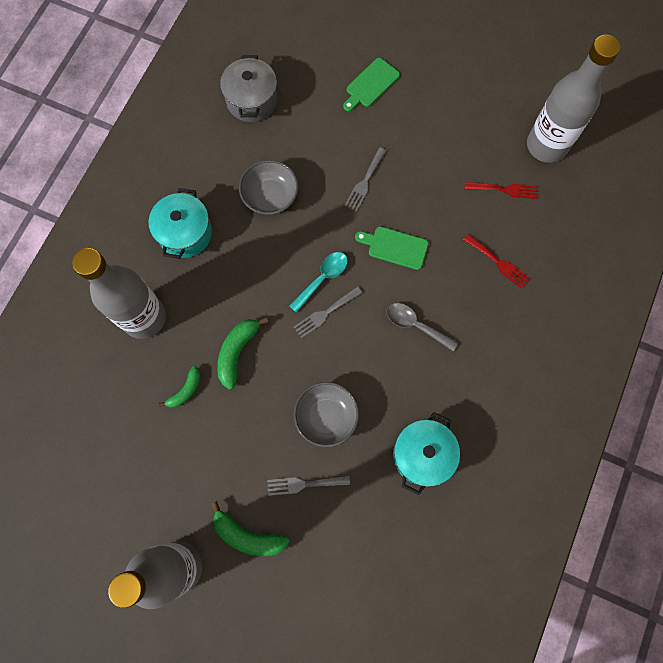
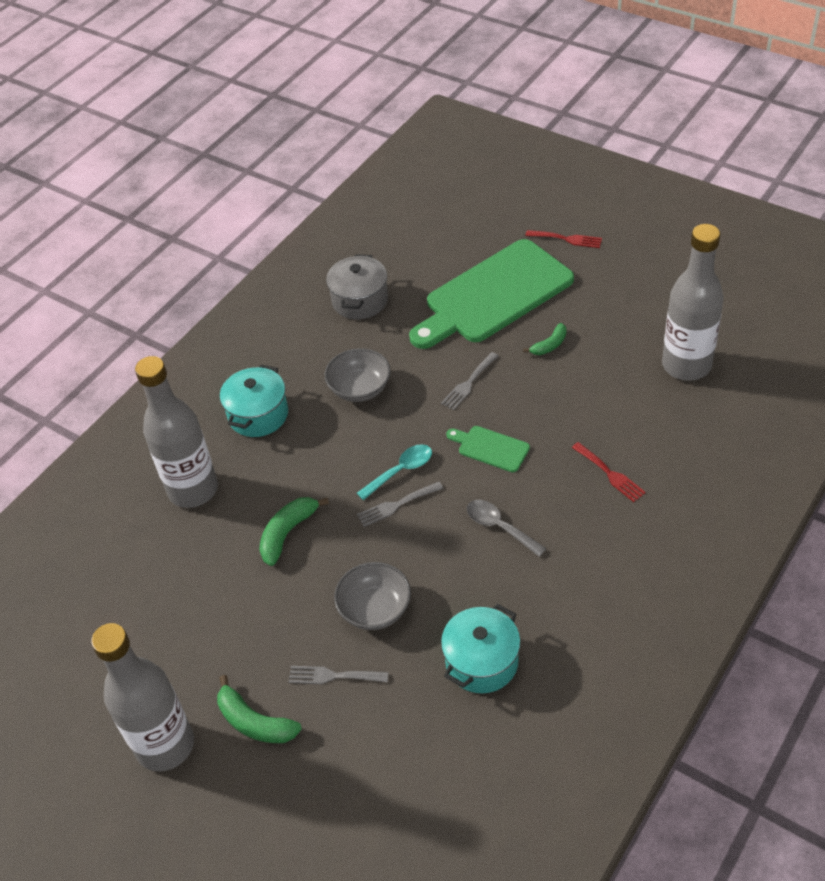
camera: 15 degrees right, 25 degrees down
green banana [159,366,201,408] -> green banana moved to [523,323,567,355]
green cutting board [343,58,400,111] -> green cutting board [409,239,574,349], size x2.37
red fork [465,182,538,199] -> red fork moved to [525,230,602,248]

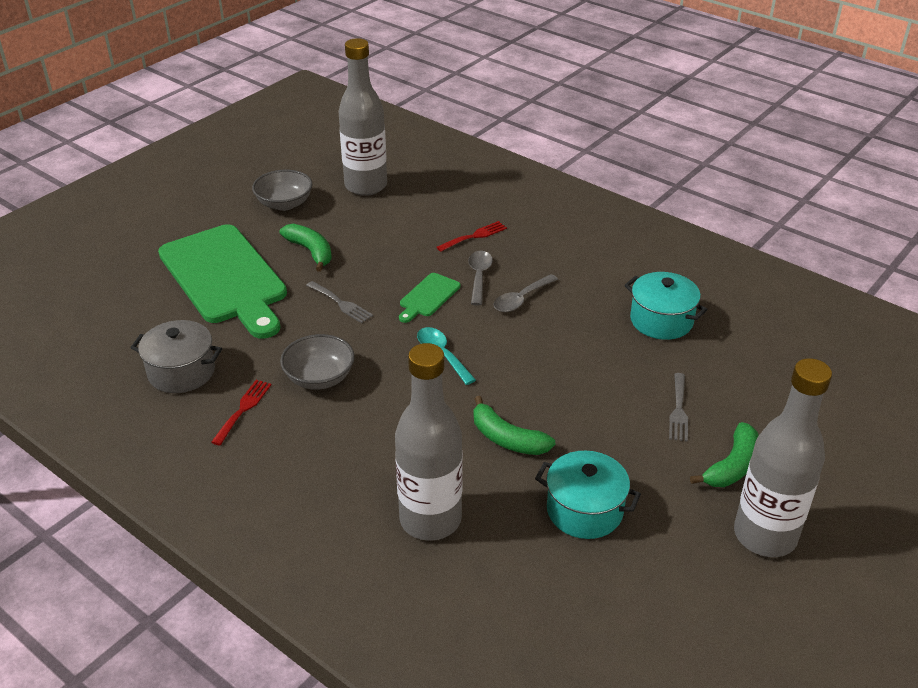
camera: 90 degrees left, 10 degrees down
turquoise pot [220,365,288,437] -> turquoise pot moved to [535,451,641,539]
grey bowl [334,562,411,630] -> grey bowl moved to [252,170,313,211]
grey fork [357,482,443,527] -> none
green banana [523,323,567,355] -> green banana [280,224,332,272], size x1.55
red fork [525,230,602,248] -> red fork moved to [211,380,272,445]
none -> grey spoon [468,251,493,306]

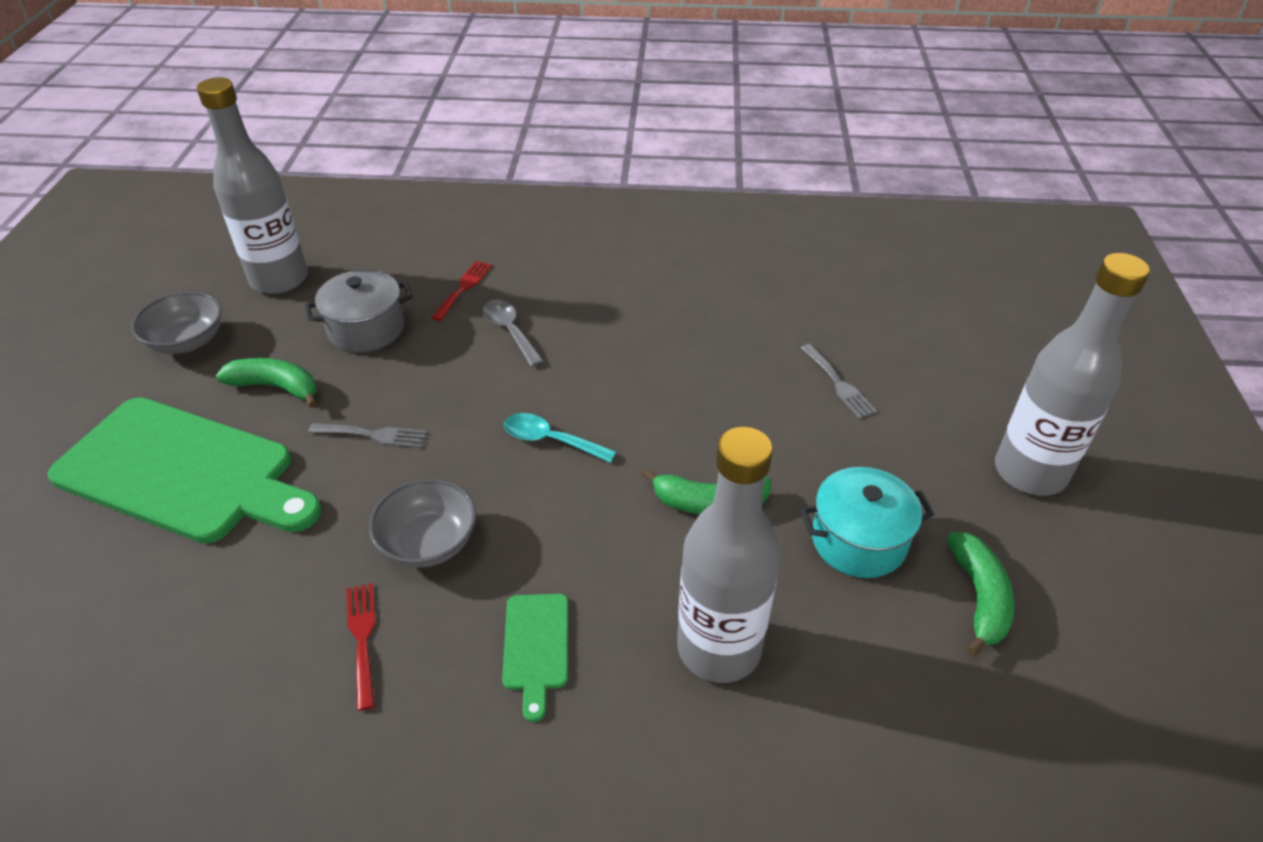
camera: 35 degrees left, 5 degrees up
grey pot [131,320,222,393] -> grey pot moved to [305,270,413,353]
green cutting board [399,273,460,323] -> green cutting board moved to [502,594,568,722]
grey spoon [493,274,558,312] -> none
turquoise pot [624,272,707,340] -> none
green banana [690,422,759,487] -> green banana moved to [947,532,1015,656]

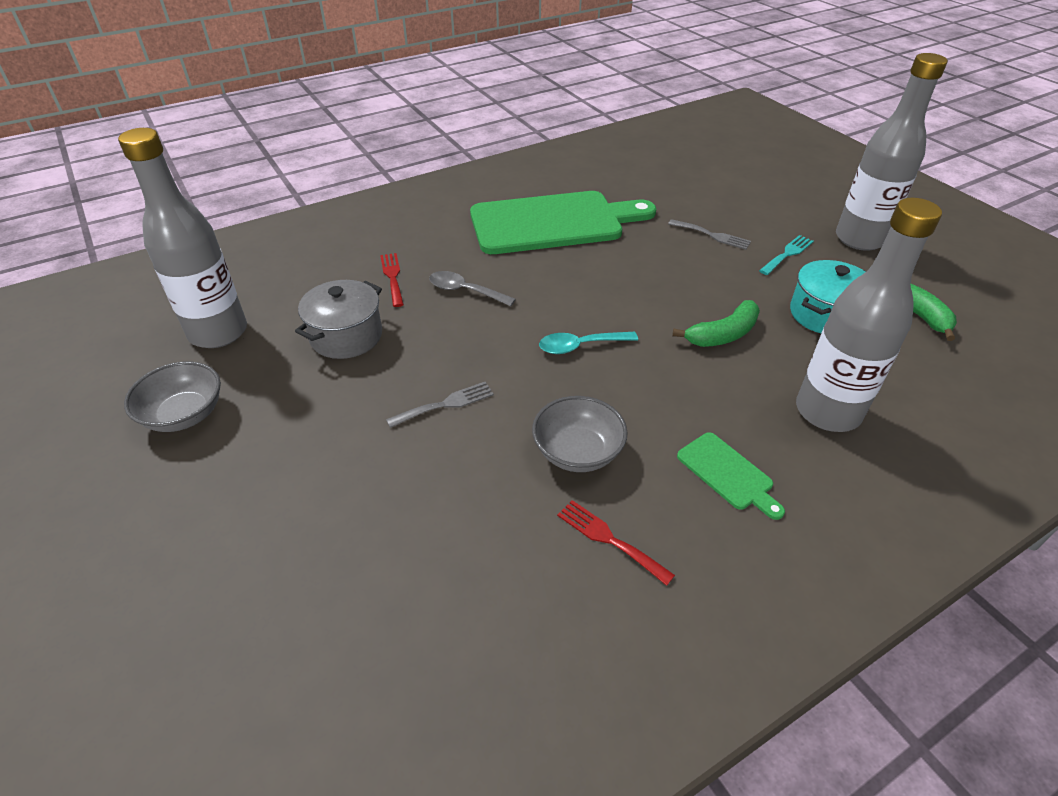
camera: 35 degrees left, 0 degrees up
green cutting board [47,397,322,544] -> green cutting board moved to [470,191,656,254]
green banana [216,358,317,408] -> none
none -> turquoise fork [759,235,814,275]

